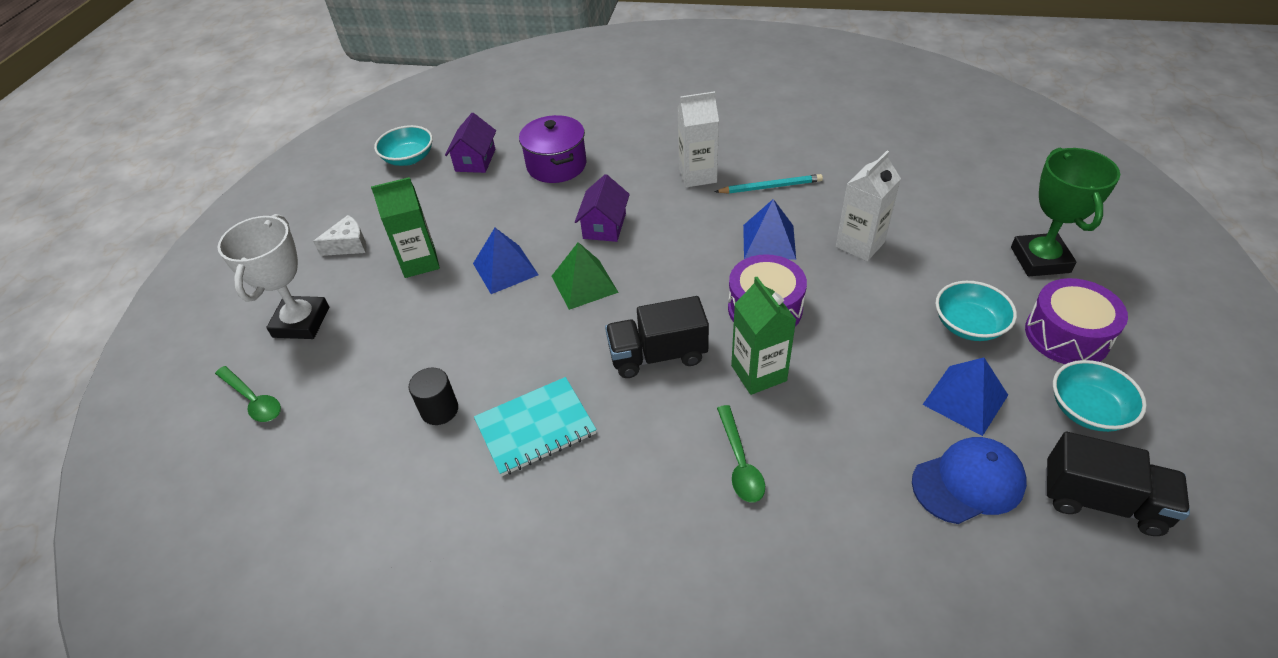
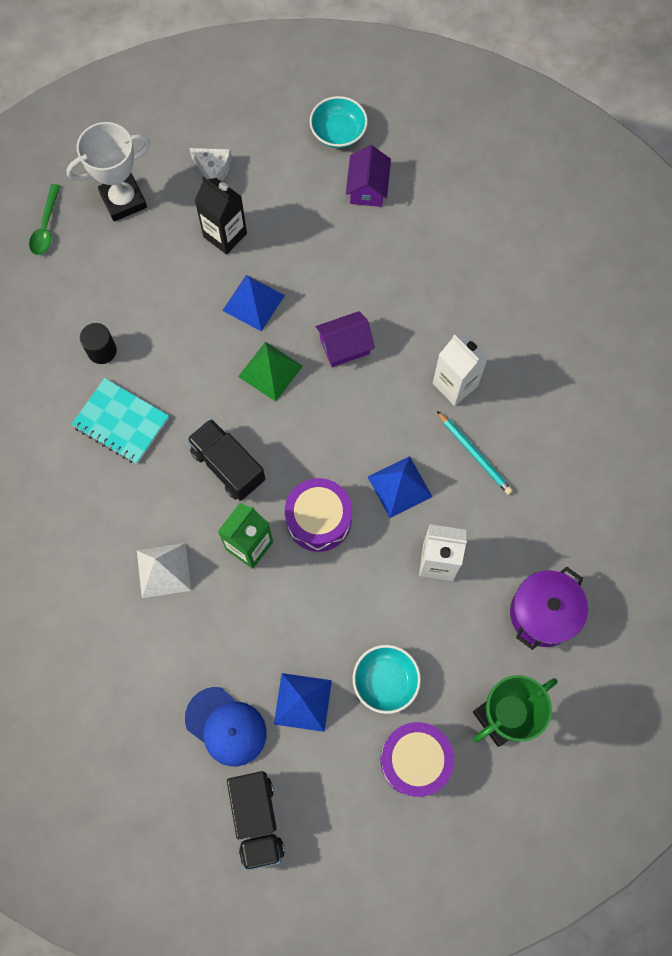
camera: 55 degrees right, 25 degrees up
green carton [371,177,440,278] -> black carton [194,177,247,255]
purple house [445,113,496,173] -> purple house turned 60 degrees counterclockwise [346,145,391,207]
purple pot [519,115,586,183] -> purple pot moved to [510,567,588,650]
green spoon [717,405,765,503] -> white pyramid [137,543,191,598]
turquoise bowl [1053,360,1147,432] -> none

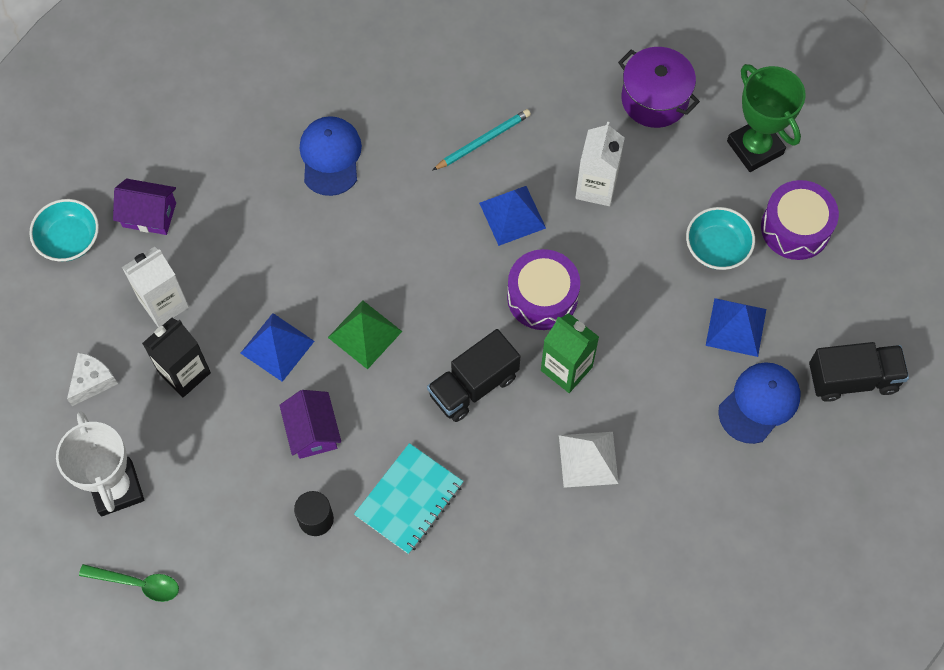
camera: 85 degrees left, 5 degrees down
purple house [316,311,375,367] -> purple house moved to [279,390,341,459]
white carton [433,334,488,406] -> white carton moved to [122,246,189,327]
none -> blue cap [300,116,362,196]

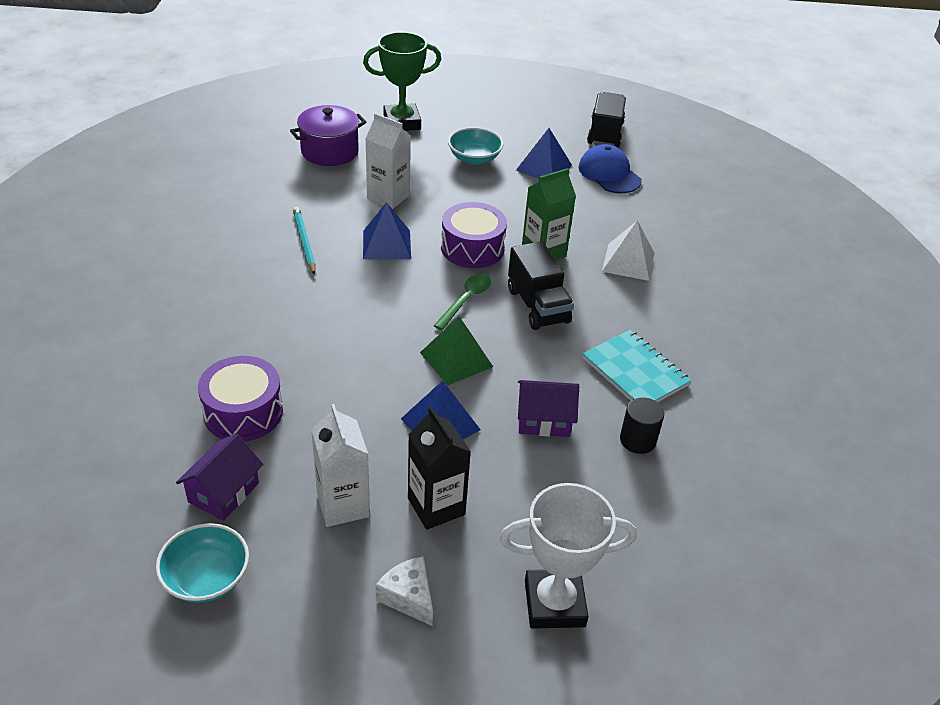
camera: 75 degrees left, 25 degrees down
green spoon [79,564,179,602] -> green spoon moved to [434,274,491,330]
blue cap [300,116,362,196] -> none
purple drum [761,180,839,260] -> purple drum moved to [198,356,283,441]

